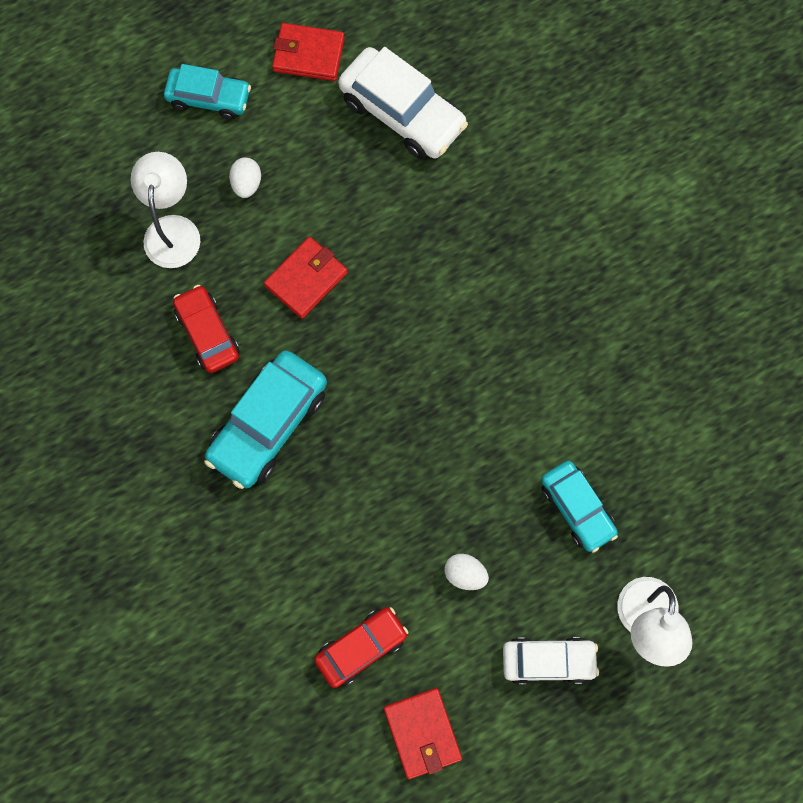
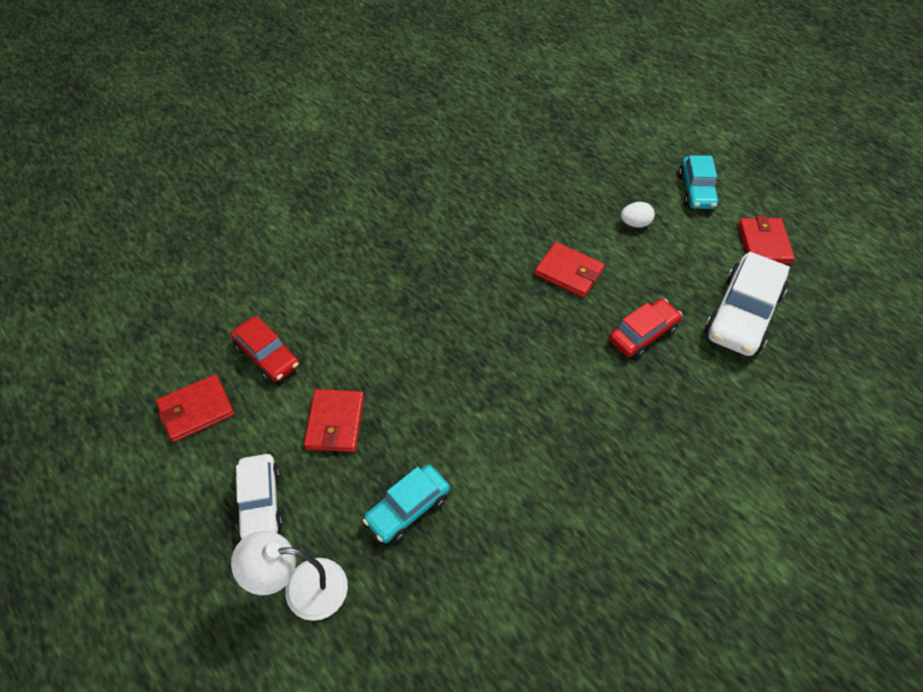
camera: 80 degrees right, 20 degrees down
white lamp [131,152,200,268] -> none
red car [173,285,239,373] -> red car moved to [609,299,682,358]
turquoise car [204,351,327,489] -> none
white egg [444,554,489,590] -> red wallet [304,389,364,452]

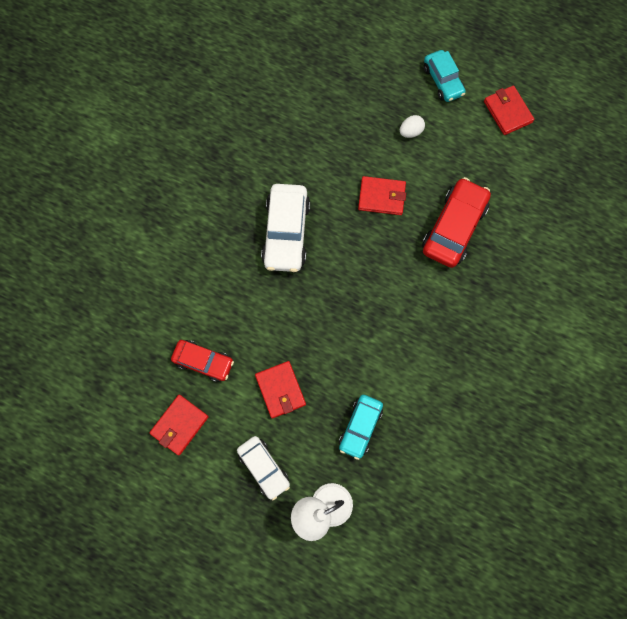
camera: 25 degrees left, 20 degrees up
red car [609,299,682,358] -> red car [422,177,491,268], size x1.57
white car [705,252,790,356] -> white car moved to [261,184,310,272]

